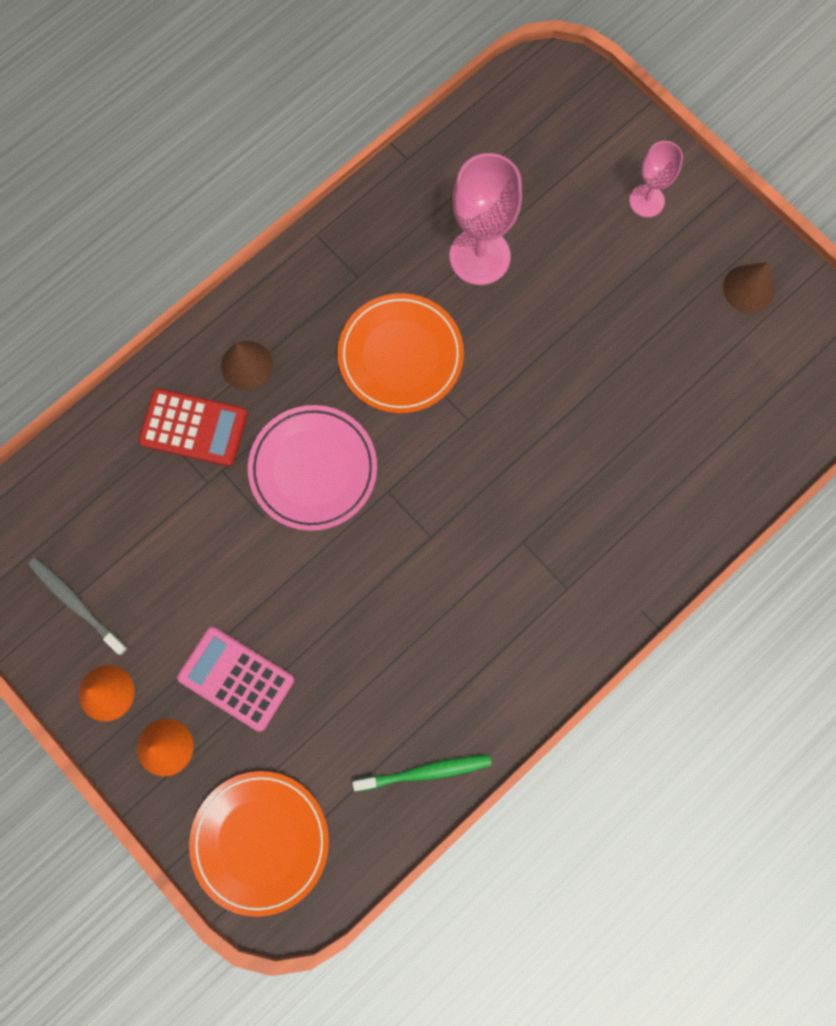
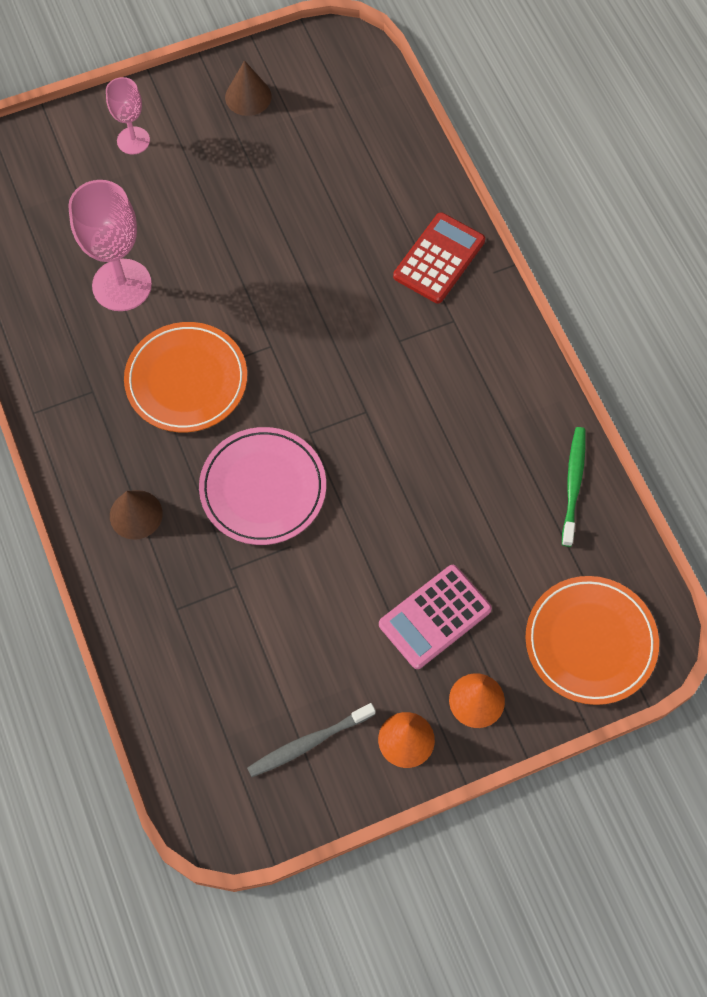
camera: 70 degrees left, 10 degrees down
red calculator [139,388,248,466] -> red calculator moved to [393,212,485,303]

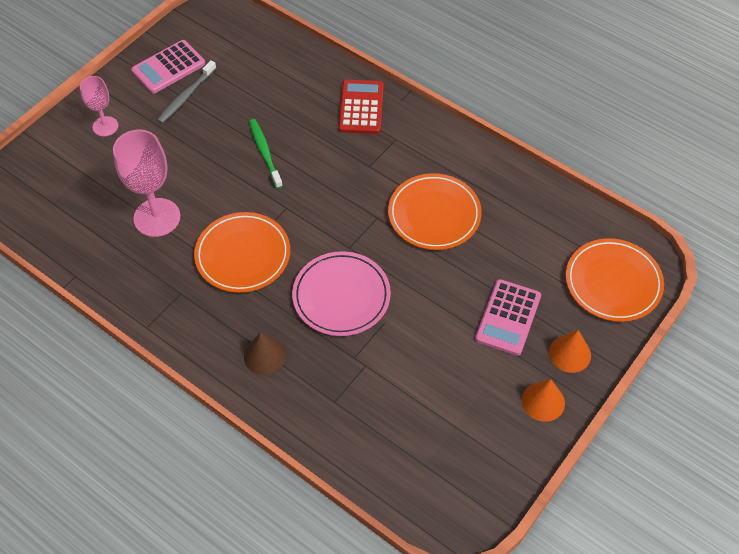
camera: 30 degrees left, 10 degrees down
brown cone [225,60,272,116] -> pink calculator [131,40,205,94]
grey toothbrush [247,703,376,777] -> grey toothbrush moved to [157,60,216,123]
green toothbrush [562,427,586,547] -> green toothbrush moved to [249,119,283,189]
none -> orange plate [388,173,482,250]

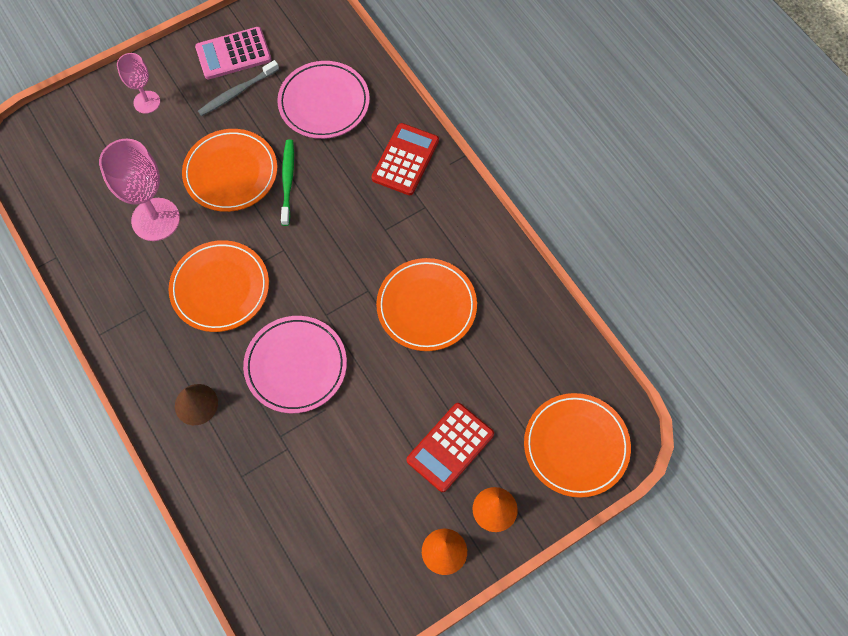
camera: 20 degrees right, 10 degrees up
pink calculator [475,279,541,356] -> red calculator [406,403,494,492]
none -> orange plate [182,129,277,212]
none -> pink plate [277,61,370,139]

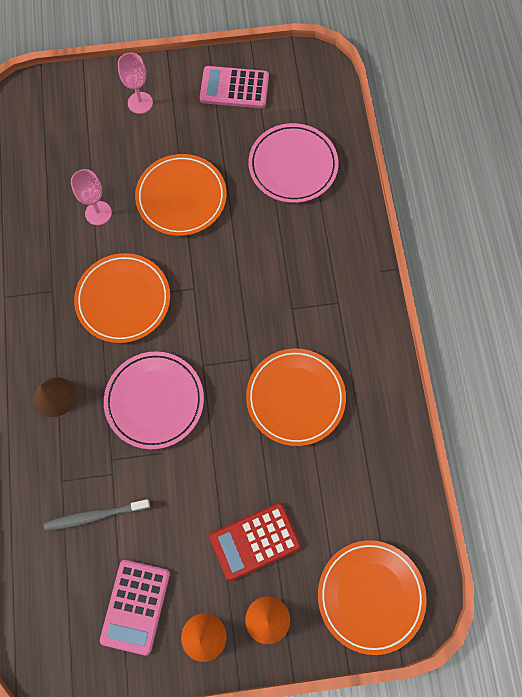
camera: 25 degrees right, 5 degrees up
pink goblet [99,139,180,241] -> pink goblet [71,169,112,225], size x0.58
grey toothbrush [198,60,279,116] -> grey toothbrush moved to [44,499,150,531]
green toothbrush [281,139,294,226] -> none
red calculator [371,123,439,195] -> none
none -> pink calculator [100,560,170,655]

